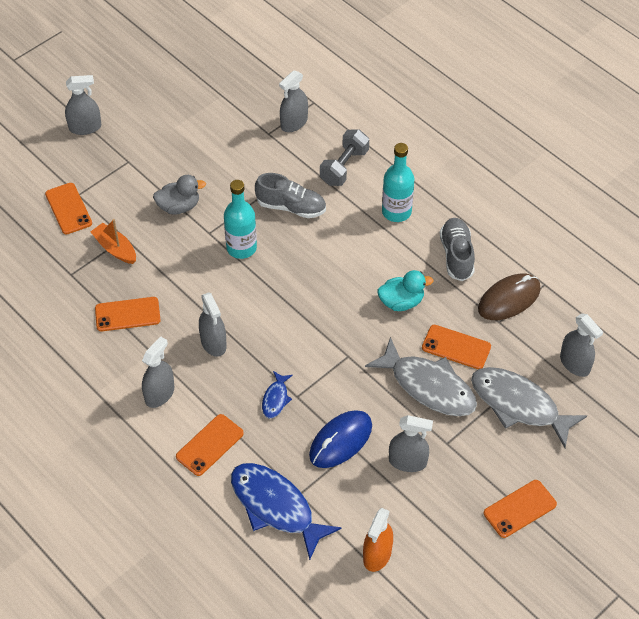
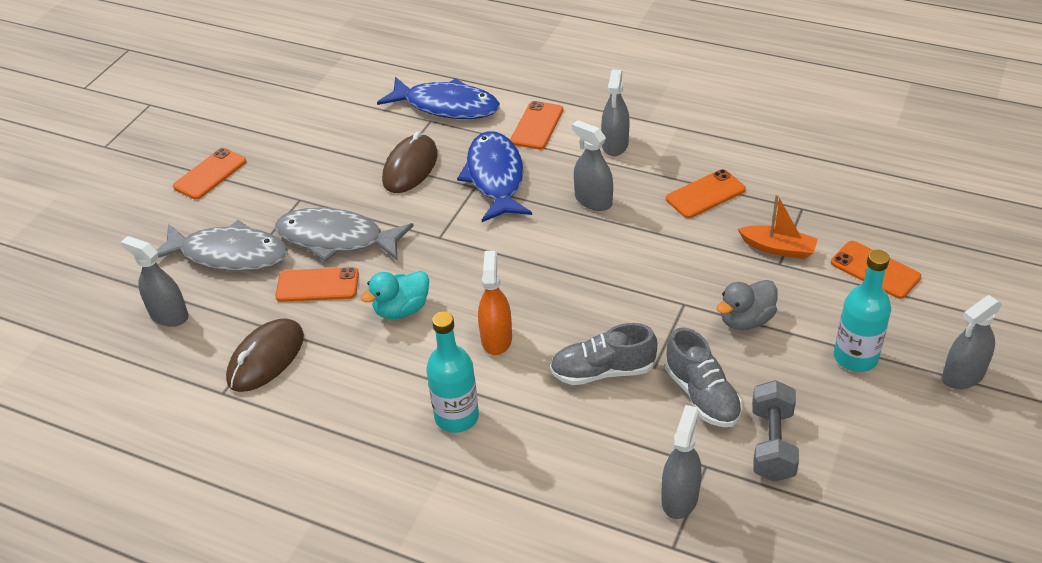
camera: 160 degrees right, 10 degrees down
turquoise bottle [224,180,257,259] -> turquoise bottle moved to [834,250,891,372]
blue fish [262,371,293,418] -> blue fish [457,131,532,222], size x2.14
blue mouse [309,410,372,468] -> brown mouse [382,132,438,193]
grey dumbbell [320,129,369,186] -> grey dumbbell moved to [752,380,799,482]
orange spray bottle [363,508,393,572] -> orange spray bottle moved to [478,251,512,355]
grey spray bottle [389,415,433,472] -> none
grey shoe [440,218,475,281] -> grey shoe moved to [665,327,742,427]

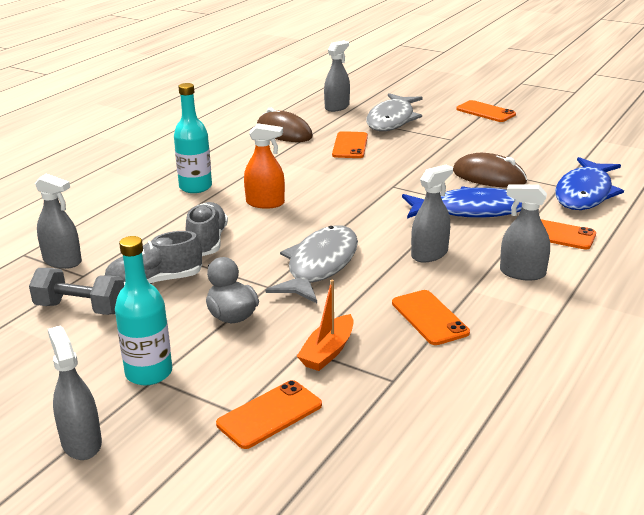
camera: 95 degrees right, 15 degrees down
grey fish [275,208,414,262] -> grey fish moved to [266,225,358,303]
turquoise duck [360,271,429,319] -> none

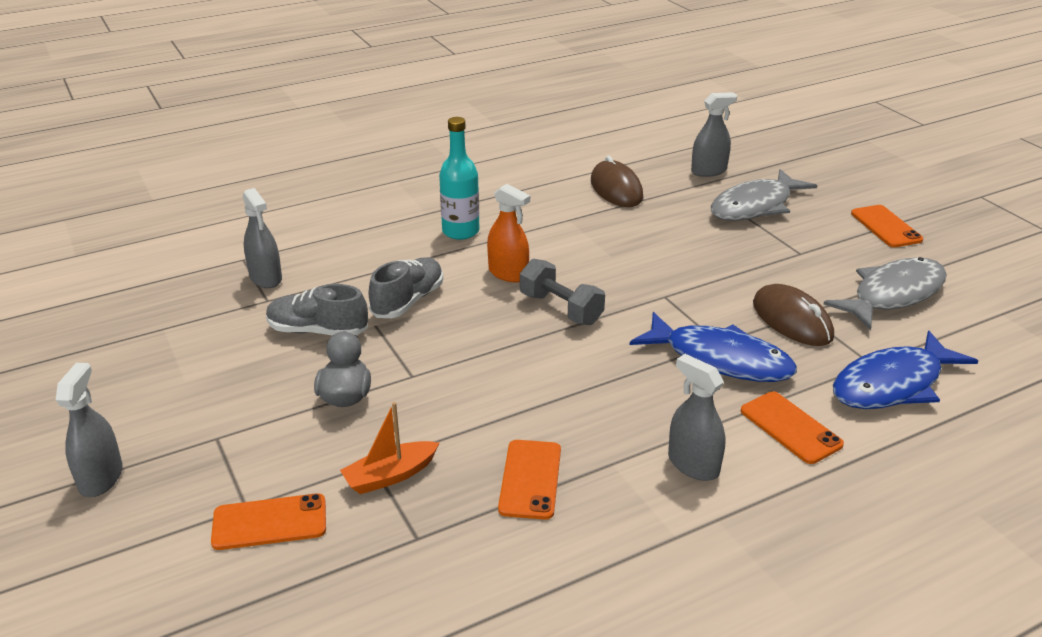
camera: 30 degrees right, 5 degrees up
grey dumbbell [29,268,124,315] -> grey dumbbell moved to [520,259,605,325]
turquoise bottle [115,236,172,386] -> none
grey fish [266,225,358,303] -> grey fish moved to [823,257,947,330]
orange phone [332,131,368,158] -> none
grey spray bottle [411,165,453,262] -> none

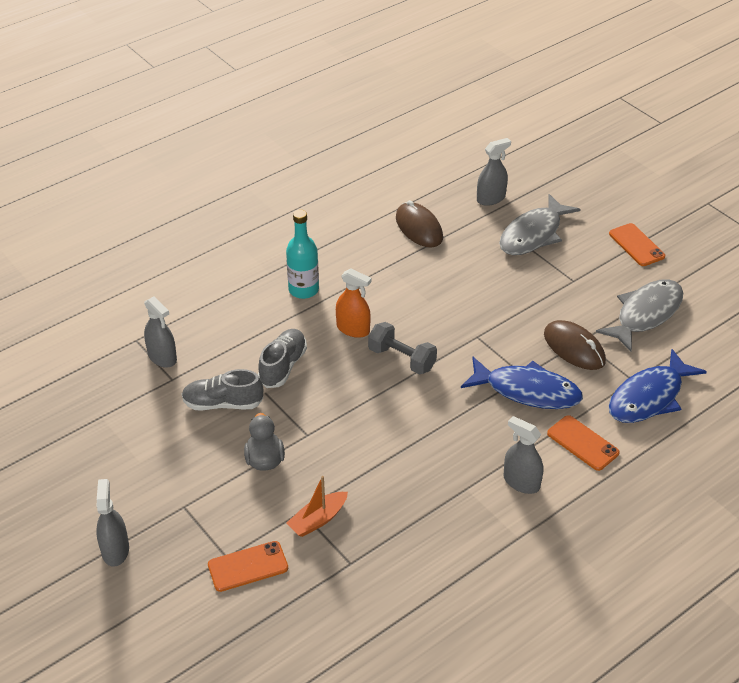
camera: 10 degrees left, 10 degrees up
orange phone [498,440,561,520] -> none

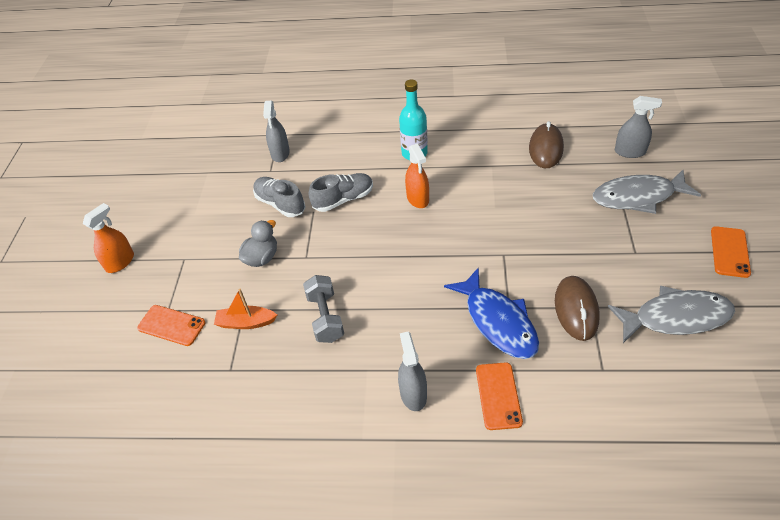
camera: 45 degrees right, 5 degrees up
grey spray bottle [96,479,129,567] -> orange spray bottle [83,203,134,273]
grey dumbbell [368,322,437,374] -> grey dumbbell moved to [303,275,344,343]
blue fish [609,349,707,423] -> none

